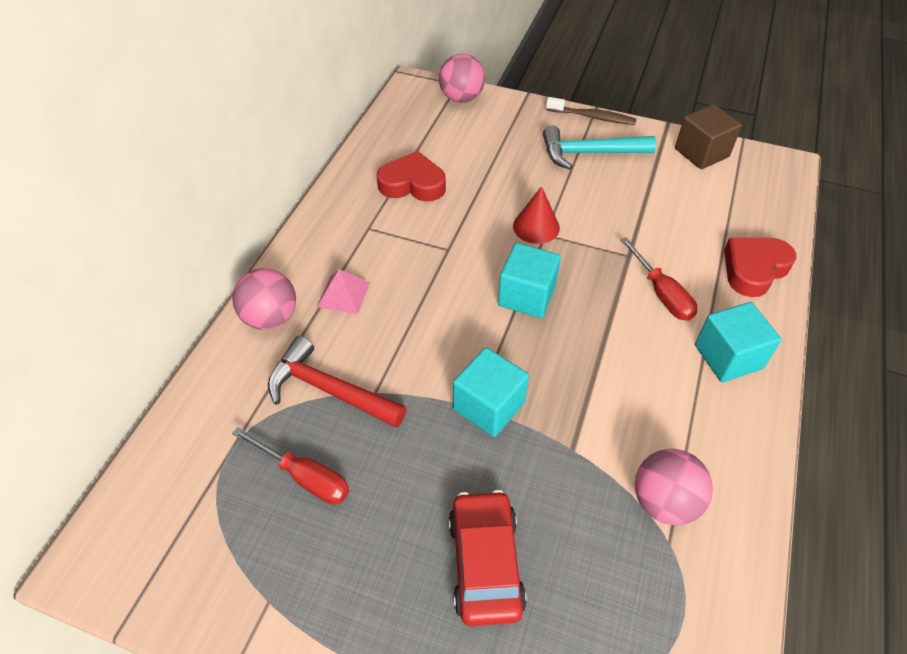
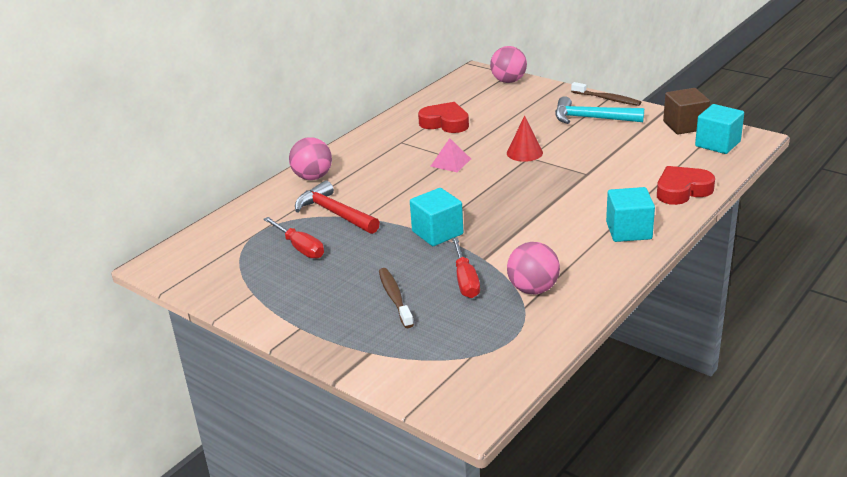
camera: 20 degrees right, 20 degrees down
pink pyramid [317,269,370,314] -> pink pyramid moved to [430,138,471,172]
red car [449,490,527,626] -> brown toothbrush [379,268,414,328]
turquoise cube [498,243,561,318] -> turquoise cube moved to [695,104,744,154]
red screwdriver [620,237,697,321] -> red screwdriver moved to [452,237,480,298]

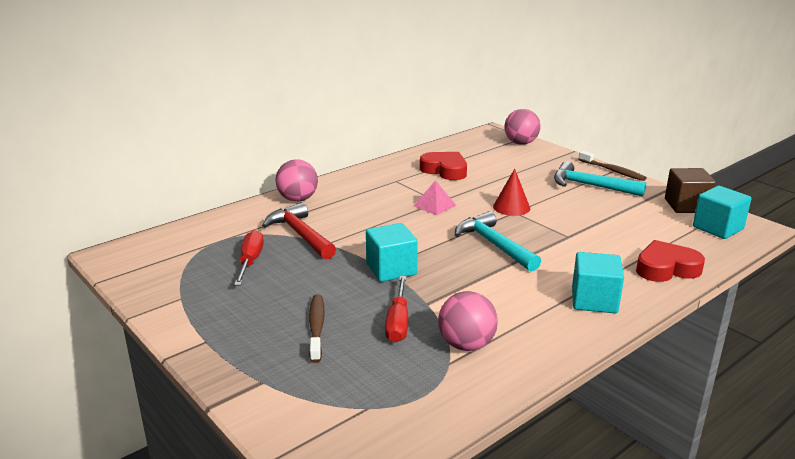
camera: 10 degrees right, 5 degrees down
red screwdriver [263,217,324,259] -> red screwdriver turned 150 degrees counterclockwise [234,230,264,285]
none -> turquoise hammer [455,211,541,272]

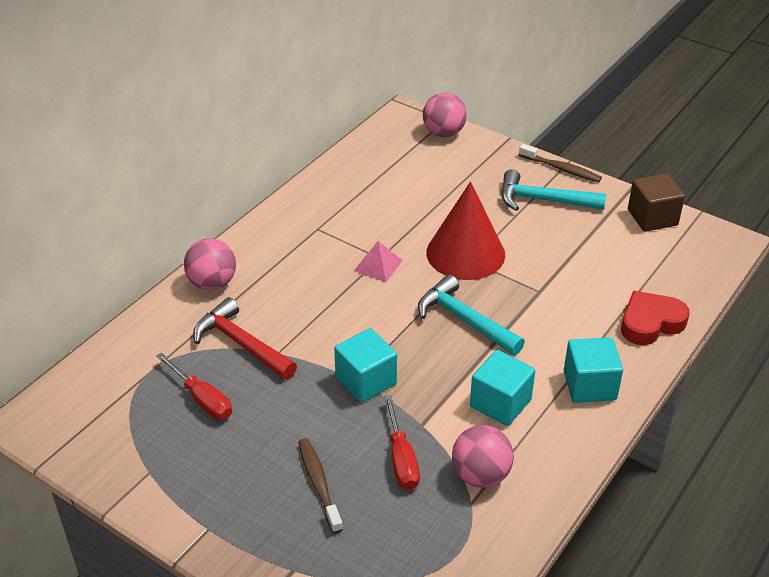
camera: 15 degrees left, 15 degrees up
red screwdriver [234,230,264,285] -> red screwdriver turned 150 degrees clockwise [156,353,232,420]
red heart [420,152,467,180] -> none
red cone [493,169,530,216] -> red cone [426,182,505,280], size x1.83
turquoise cube [693,186,752,239] -> turquoise cube moved to [470,350,535,426]

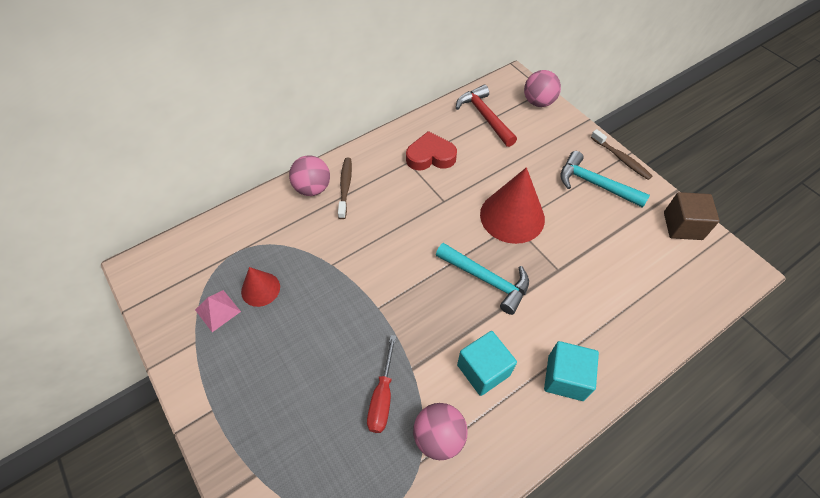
camera: 20 degrees right, 15 degrees up
red screwdriver [156,353,232,420] -> red cone [241,267,280,307]
red hammer [193,297,297,380] -> red hammer moved to [456,85,517,147]
brown toothbrush [298,438,343,534] -> brown toothbrush moved to [338,158,352,219]
turquoise cube [334,328,397,403] -> none
pink pyramid [354,241,403,282] -> pink pyramid moved to [195,290,241,332]
turquoise hammer [418,274,525,355] -> turquoise hammer turned 150 degrees clockwise [436,243,529,315]
red heart [621,291,690,345] -> red heart moved to [406,131,457,171]

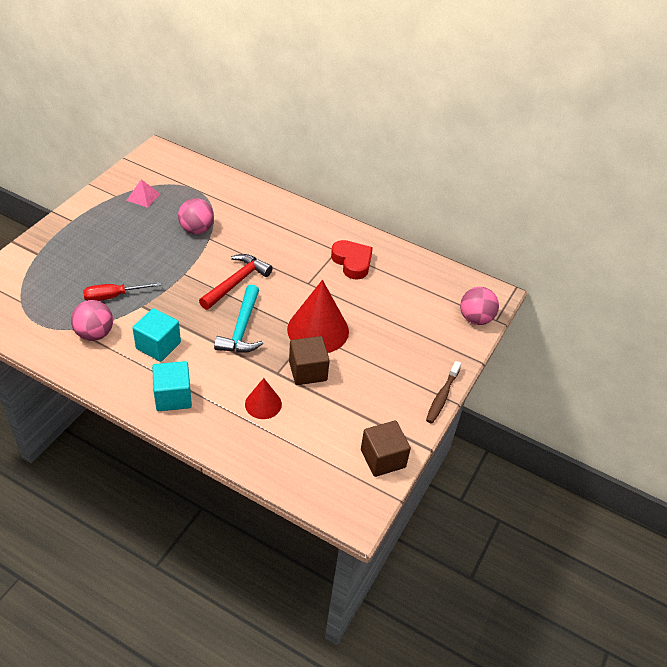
camera: 60 degrees right, 10 degrees down
red cone [241,267,280,307] -> red cone moved to [245,378,282,419]
pink ball [289,155,330,196] -> pink ball moved to [178,198,214,234]
brown toothbrush [338,158,352,219] -> none
red hammer [456,85,517,147] -> red hammer moved to [199,254,273,310]
turquoise hammer [561,151,650,208] -> none
none -> brown cube [289,336,330,385]

